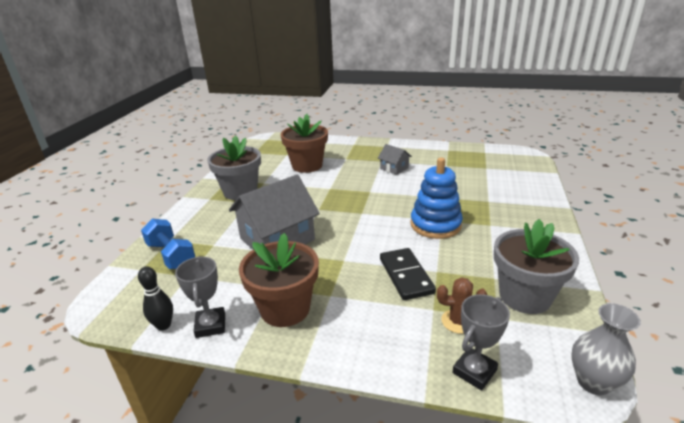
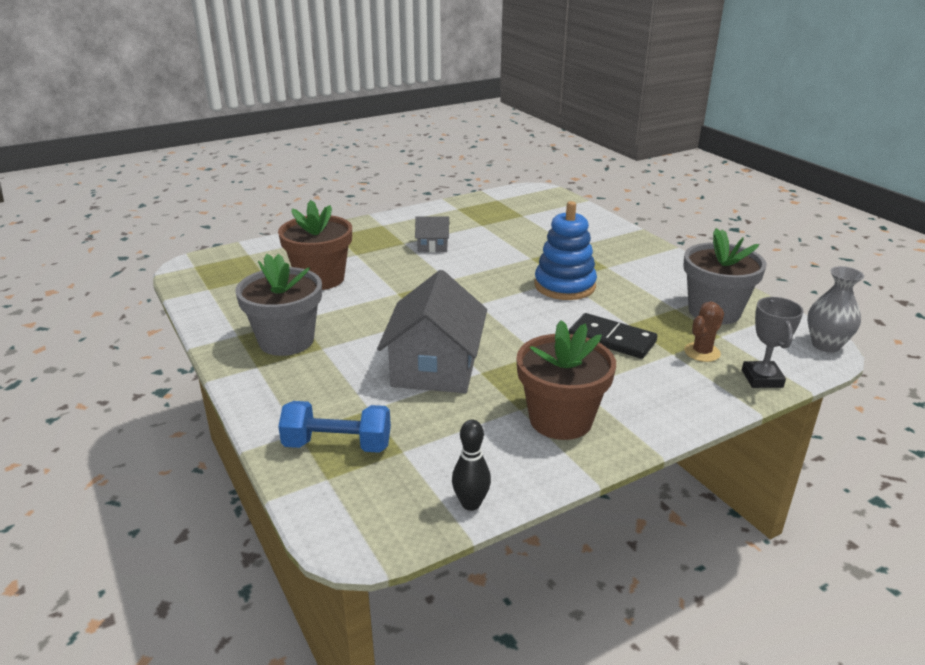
camera: 45 degrees left, 0 degrees up
grey trophy [175,256,225,338] -> none

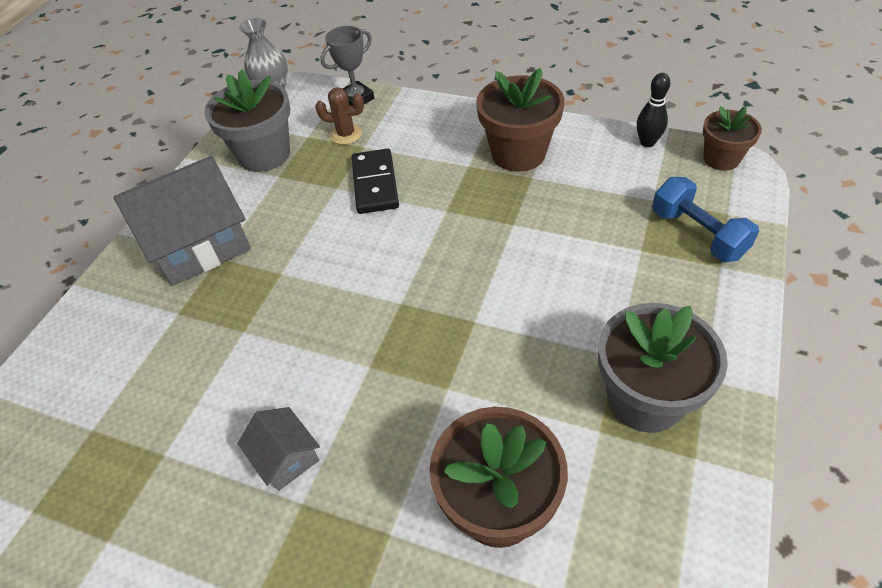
camera: 125 degrees left, 20 degrees up
grey house [377,270,487,393] -> grey house moved to [114,156,251,286]
blue stacking toy [534,201,597,300] -> none
none -> brown flower pot [703,106,762,171]

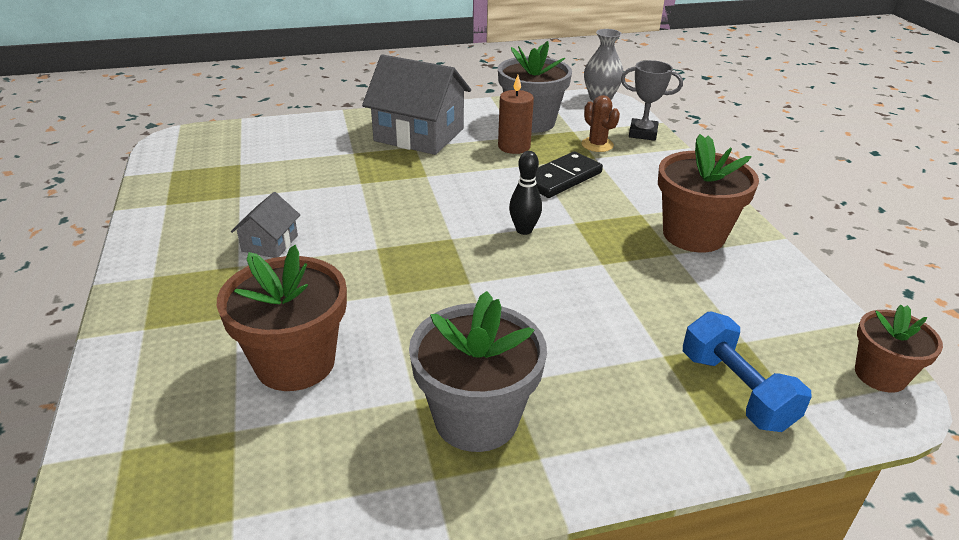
camera: 50 degrees right, 15 degrees down
black bowling pin [637,73,670,147] -> black bowling pin moved to [509,151,542,235]
blue dumbbell [652,177,759,262] -> blue dumbbell turned 45 degrees counterclockwise [683,312,812,432]
none -> brown candle [498,75,534,154]

